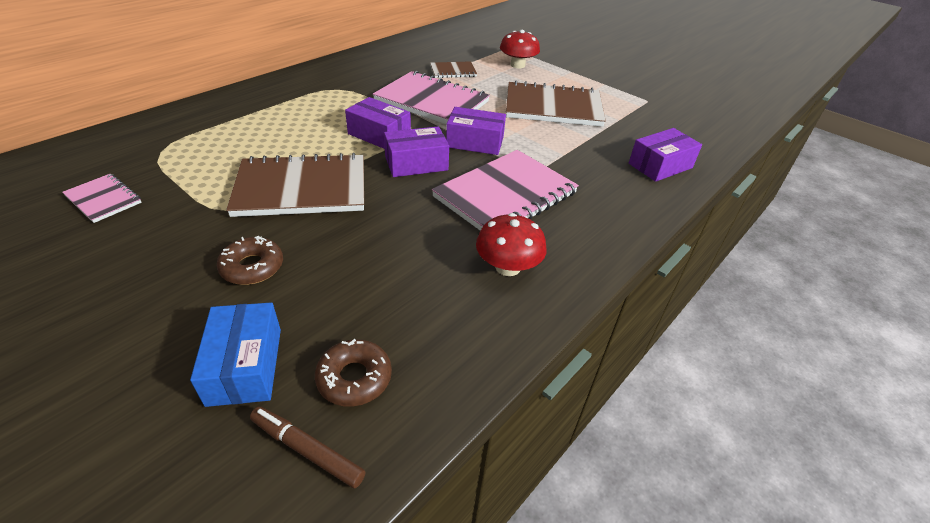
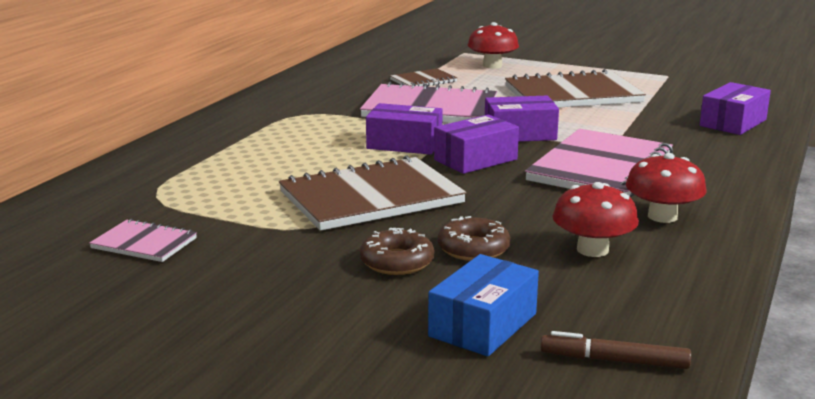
camera: 15 degrees left, 20 degrees down
blue box [190,302,281,407] -> blue box turned 60 degrees clockwise [428,254,539,356]
brown donut [315,339,392,407] -> brown donut moved to [438,216,511,261]
none -> red mushroom [552,182,639,257]

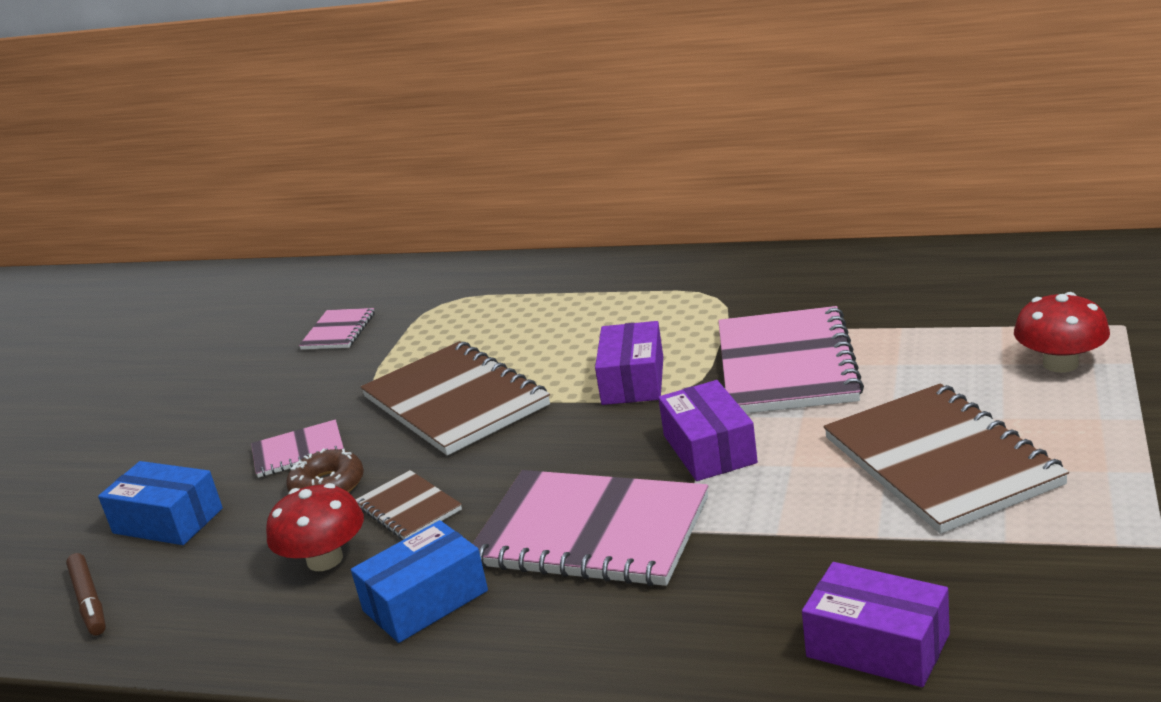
camera: 85 degrees right, 5 degrees up
brown donut [360,228,435,275] -> pink notebook [251,419,344,478]
brown notebook [390,68,457,86] -> brown notebook moved to [355,470,462,540]
purple box [434,115,519,174] -> none
brown marker [541,331,691,369] -> brown marker turned 150 degrees clockwise [66,553,106,636]
red mushroom [626,153,707,223] -> blue box [351,520,488,643]

